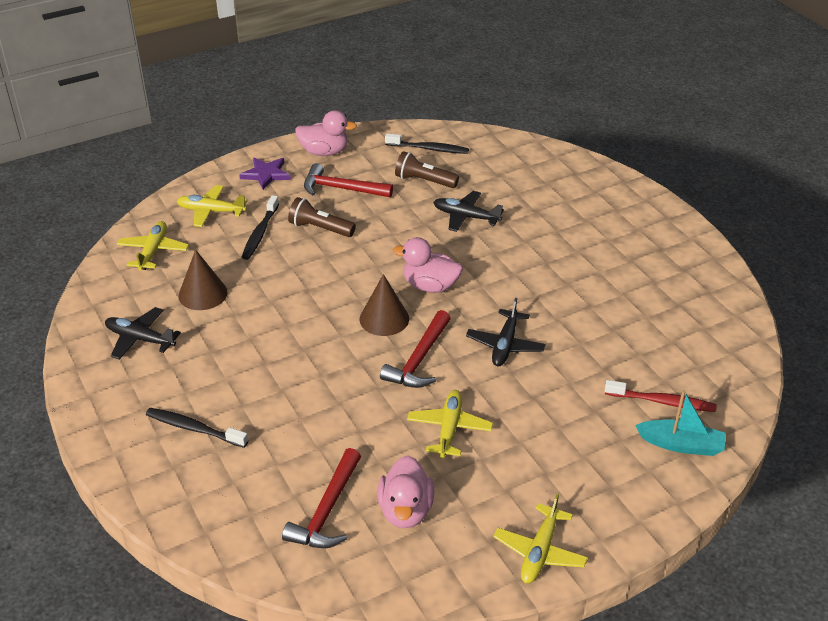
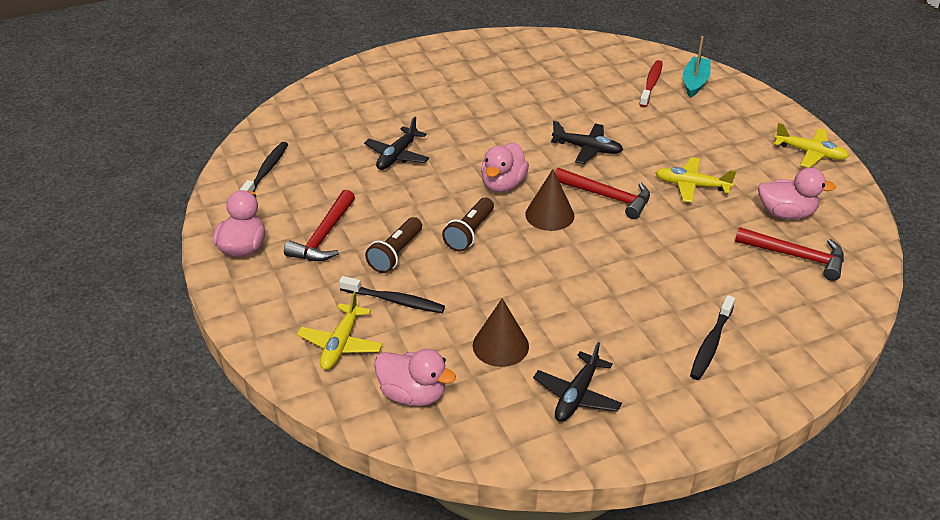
camera: 85 degrees left, 0 degrees up
yellow plane [117,221,189,271] -> pink duck [374,349,456,406]
purple star [239,158,291,190] -> none
brown flashlight [395,151,459,188] -> brown flashlight moved to [442,197,494,252]

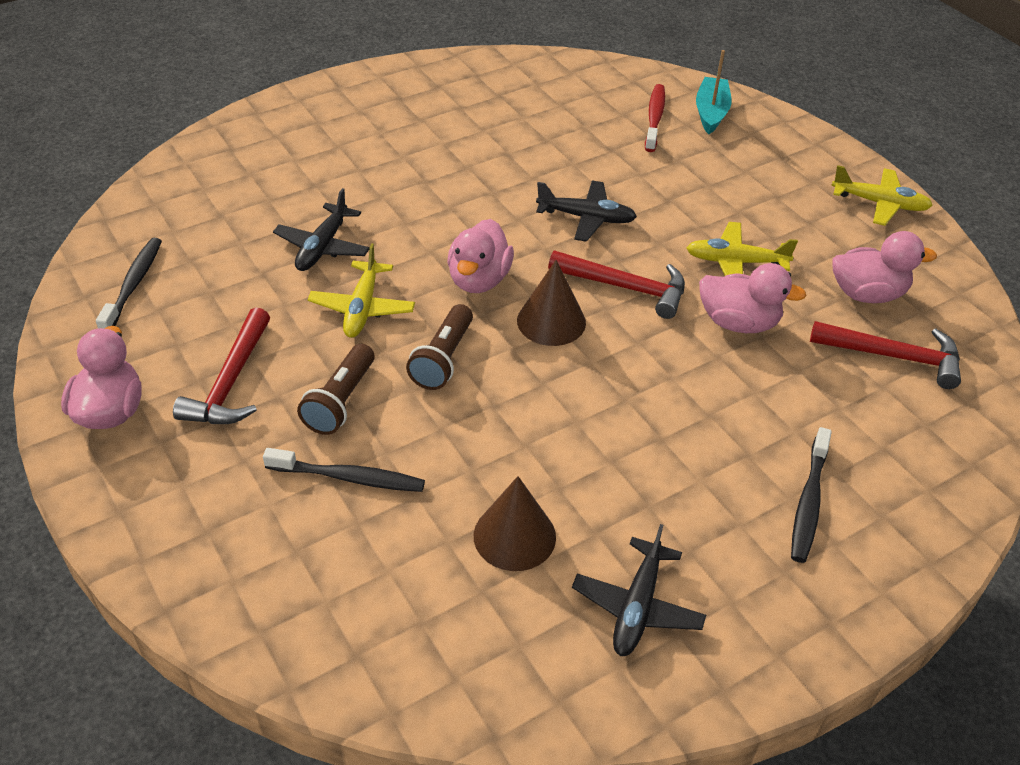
camera: 10 degrees left, 5 degrees up
yellow plane [297,291,383,370] -> yellow plane moved to [308,244,415,338]
pink duck [374,349,456,406] -> pink duck moved to [699,263,807,333]

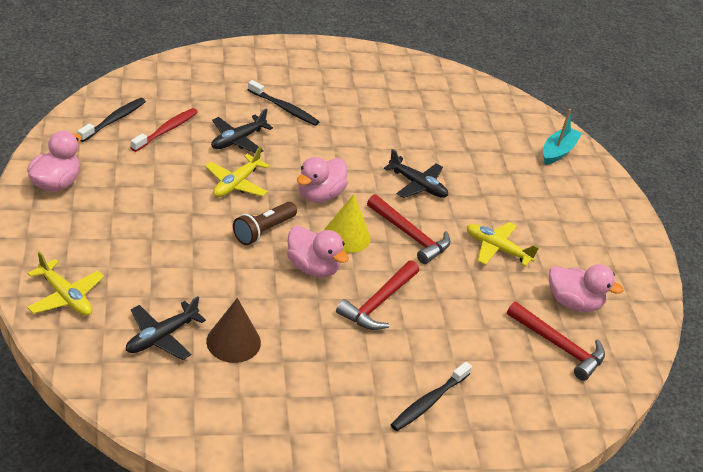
camera: 20 degrees right, 5 degrees down
red hammer [173,307,270,424] -> red hammer moved to [336,261,419,330]
black toothbrush [263,448,425,492] -> black toothbrush moved to [248,80,319,126]
brown flashlight [297,344,375,435] -> none
brown cone [517,260,586,346] -> yellow cone [324,194,371,253]
black plane [572,524,706,656] -> black plane moved to [126,296,206,360]
red toothbrush [645,84,665,152] -> red toothbrush moved to [130,108,198,152]
pink duck [699,263,807,333] -> pink duck moved to [287,226,349,278]
yellow plane [831,165,933,226] -> yellow plane moved to [27,251,104,316]

